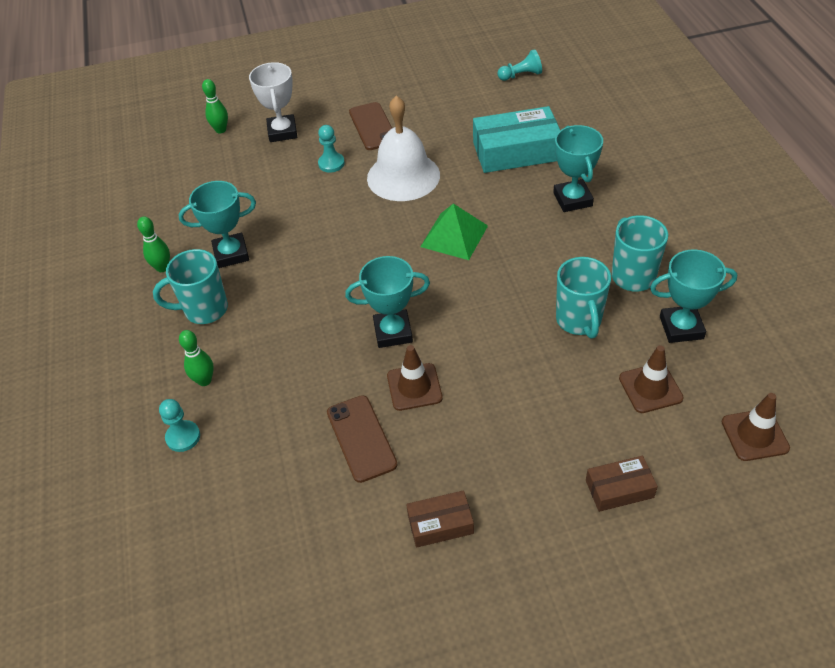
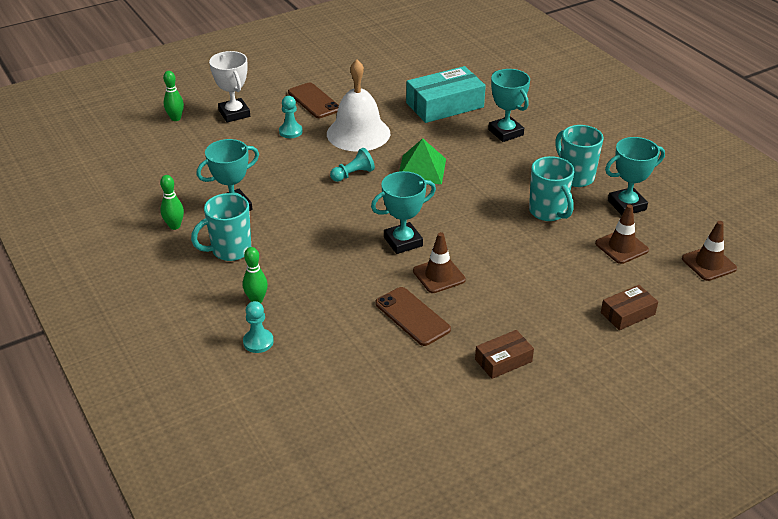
camera: 20 degrees left, 10 degrees down
turquoise pawn [497,49,542,81] -> turquoise pawn moved to [330,148,375,182]

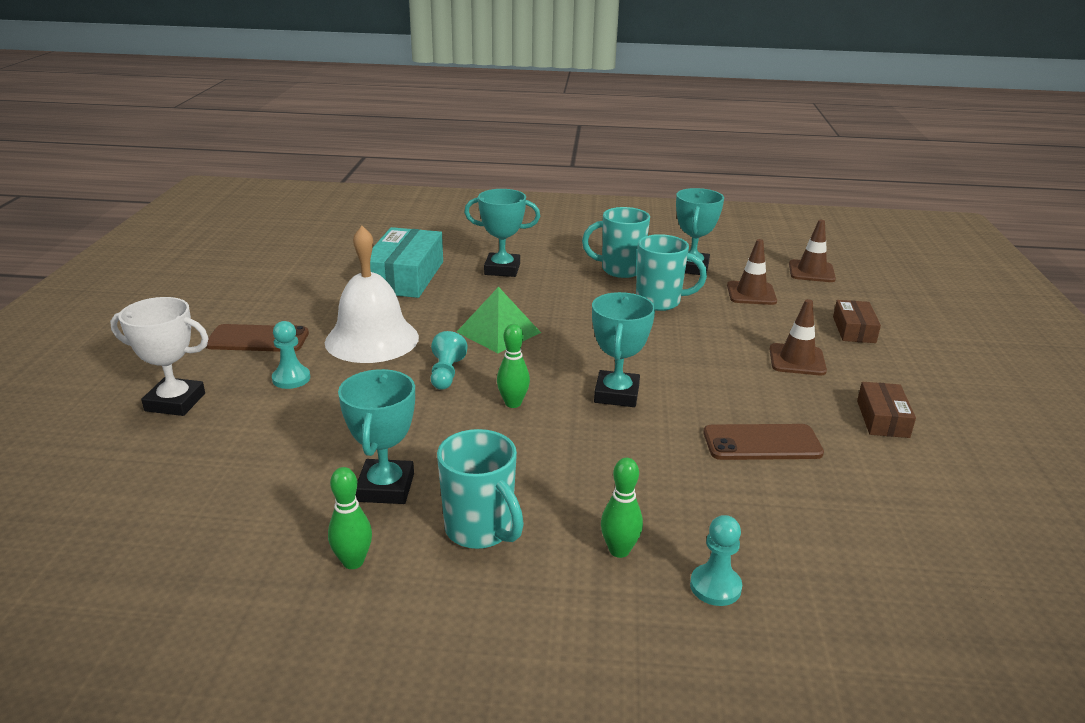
camera: 55 degrees left, 10 degrees down
green bowling pin [163,71,184,121] -> green bowling pin moved to [497,324,530,408]
turquoise mug [191,193,251,261] -> turquoise mug turned 45 degrees counterclockwise [437,429,524,549]
brown traffic cone [413,232,466,293] -> brown traffic cone moved to [770,299,827,375]

